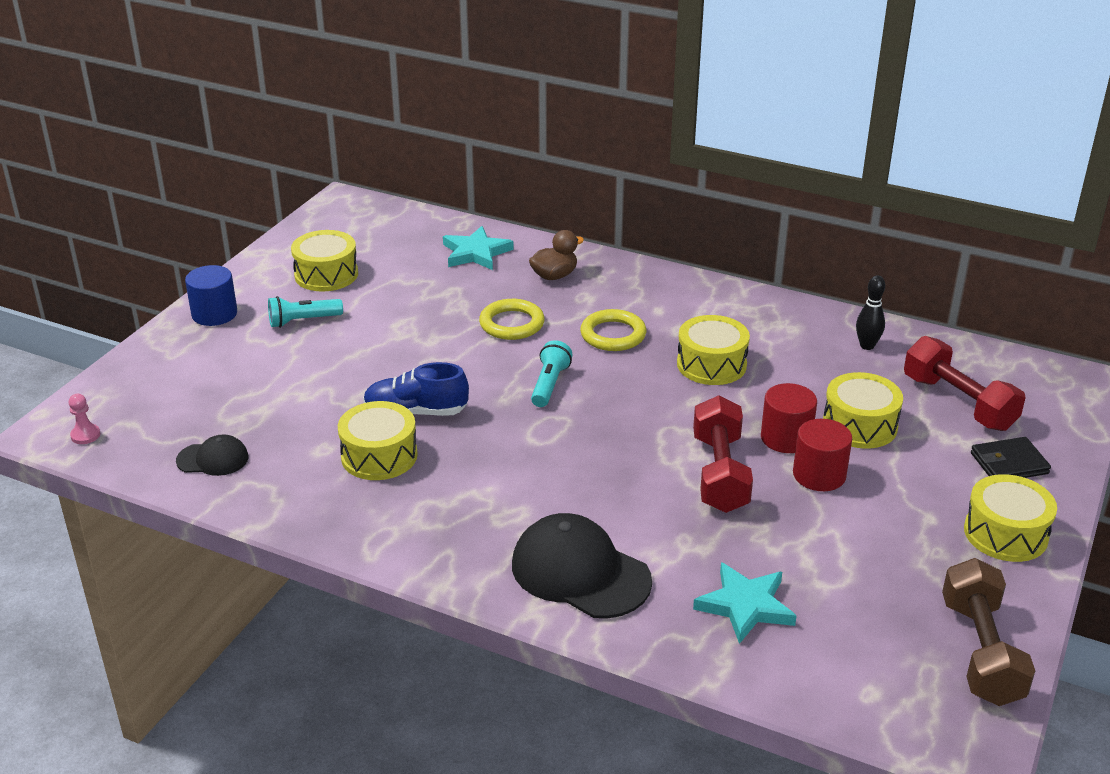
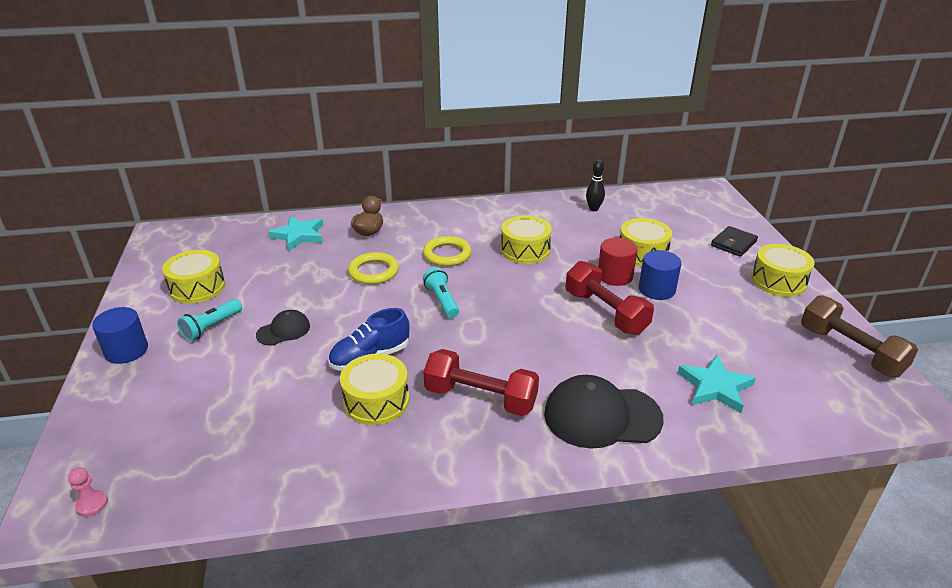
camera: 35 degrees left, 0 degrees up
black cap [176,434,249,476] -> black cap moved to [256,310,310,345]
red cylinder [793,419,852,491] -> blue cylinder [639,250,682,300]
red dumbbell [904,336,1026,431] -> red dumbbell moved to [423,349,539,416]

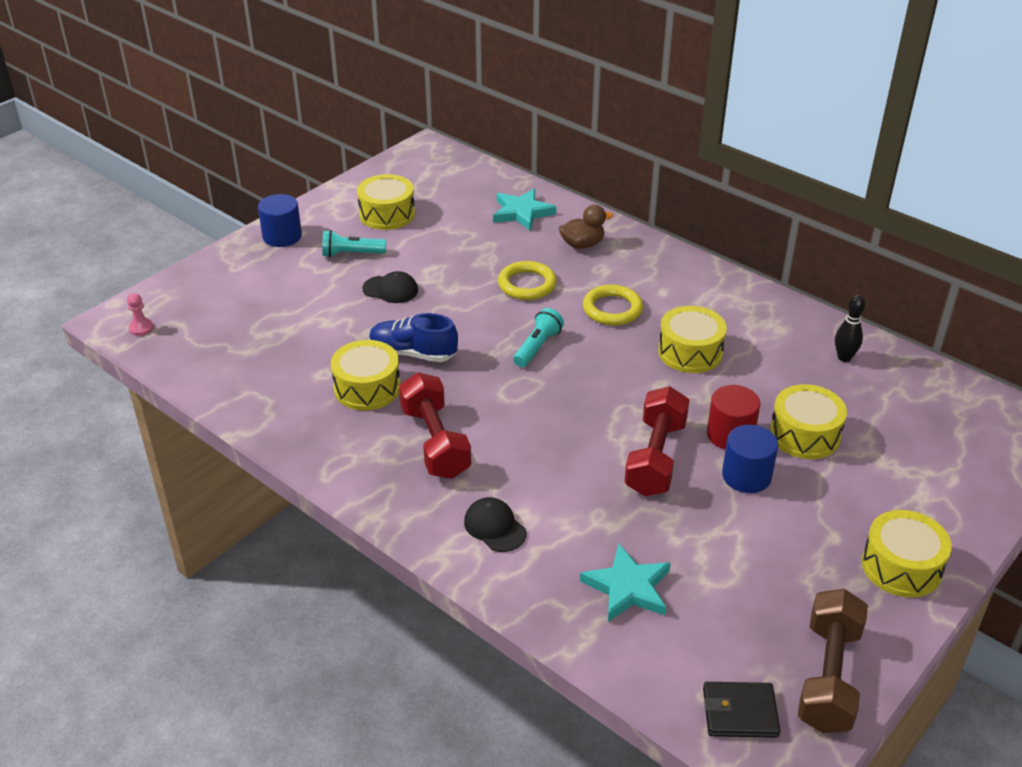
camera: 50 degrees right, 5 degrees up
black cap [544,375,664,449] -> black cap [464,497,527,552], size x0.53
black wallet [711,226,758,257] -> black wallet moved to [703,682,781,738]

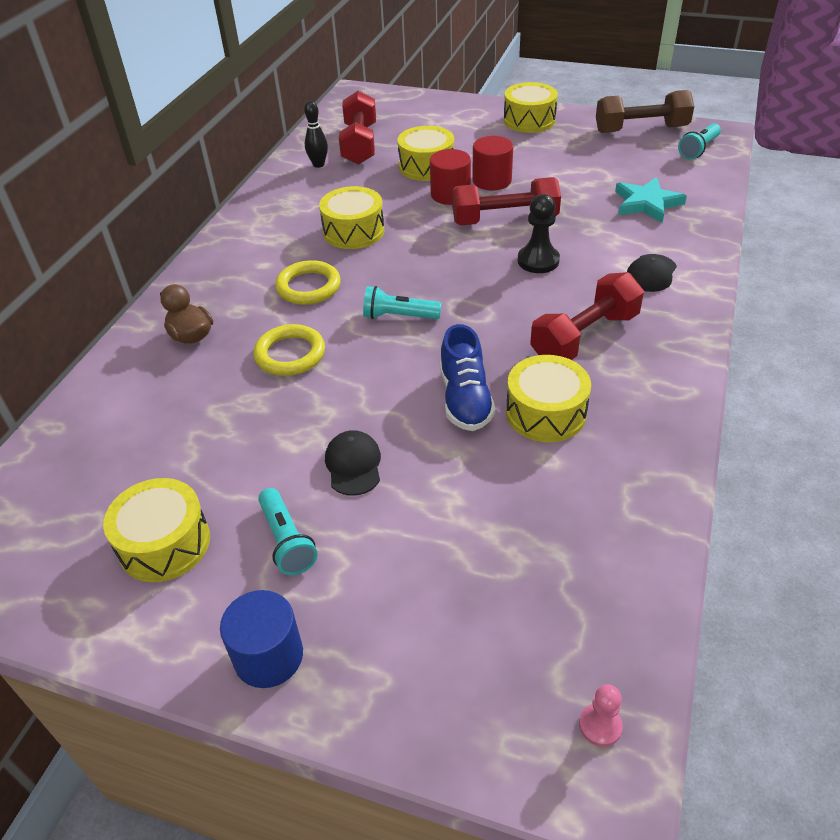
camera: 110 degrees left, 5 degrees up
turquoise star [493,188,556,231] -> none
black wallet [703,682,781,738] -> turquoise flashlight [678,123,721,160]
blue cylinder [722,425,778,493] -> red cylinder [472,136,513,190]
none -> red dumbbell [339,91,376,165]
none -> black pawn [518,194,560,273]

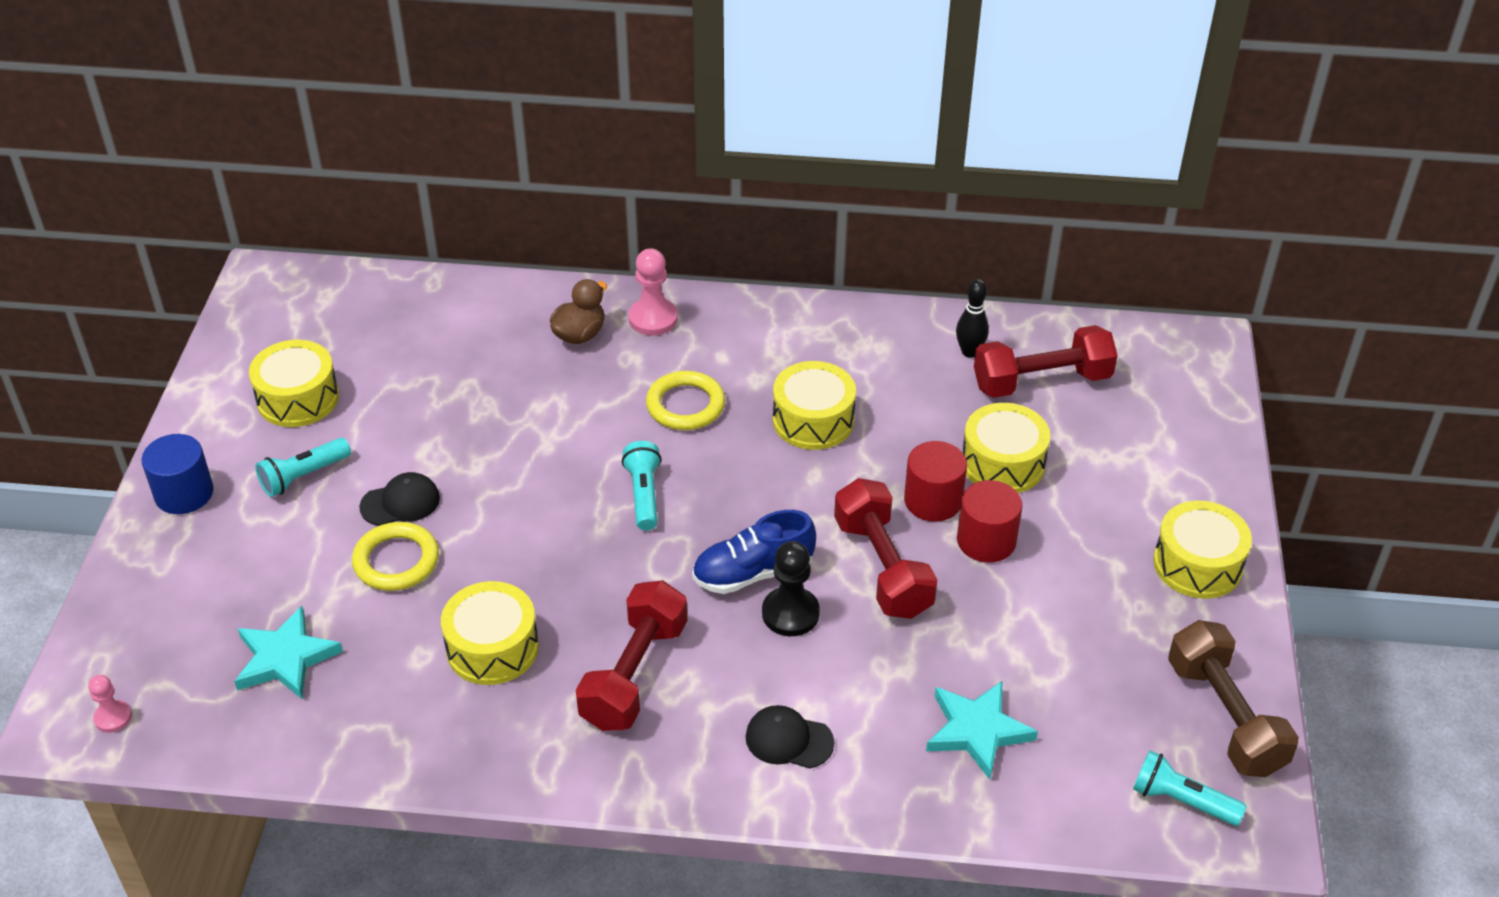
camera: 75 degrees right, 0 degrees up
yellow ring [253,324,325,376] -> yellow ring moved to [352,522,439,591]
blue shoe [440,324,495,431] -> blue shoe moved to [692,510,816,594]
red dumbbell [530,272,644,360] -> red dumbbell turned 75 degrees clockwise [576,580,687,731]
none -> turquoise star [234,606,343,699]
none -> pink pawn [628,249,678,336]

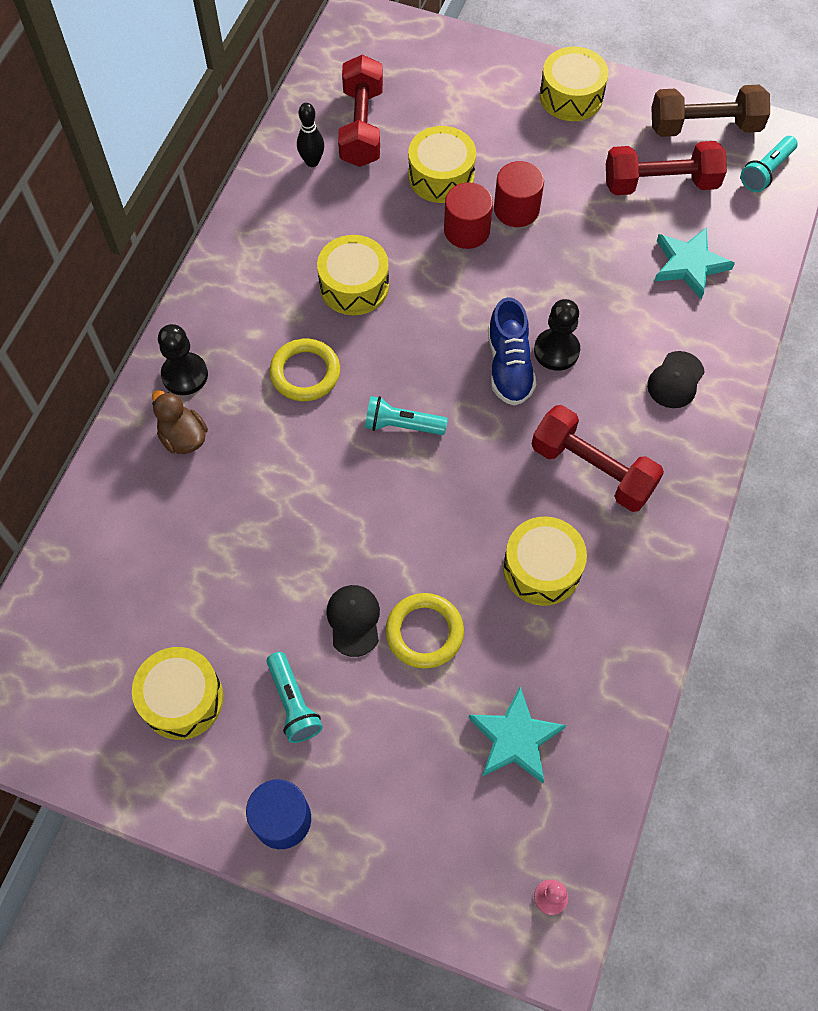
camera: 75 degrees left, 20 degrees up
pink pawn [628,249,678,336] -> black pawn [158,324,208,395]
red dumbbell [834,478,938,619] -> red dumbbell moved to [606,141,727,195]

